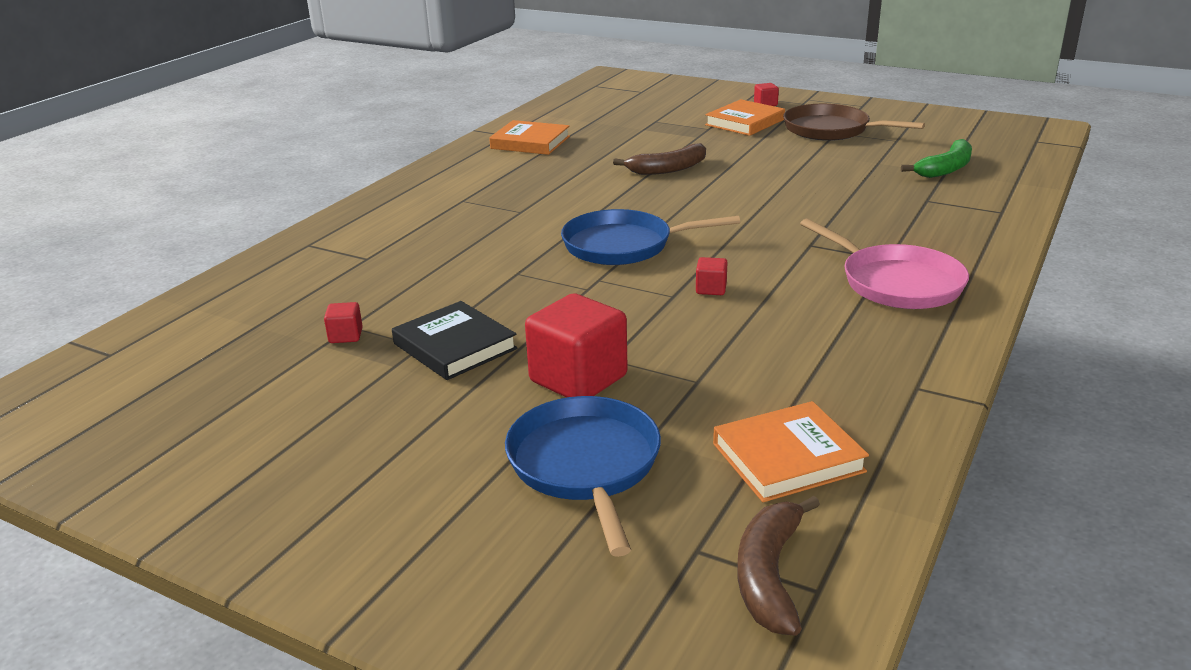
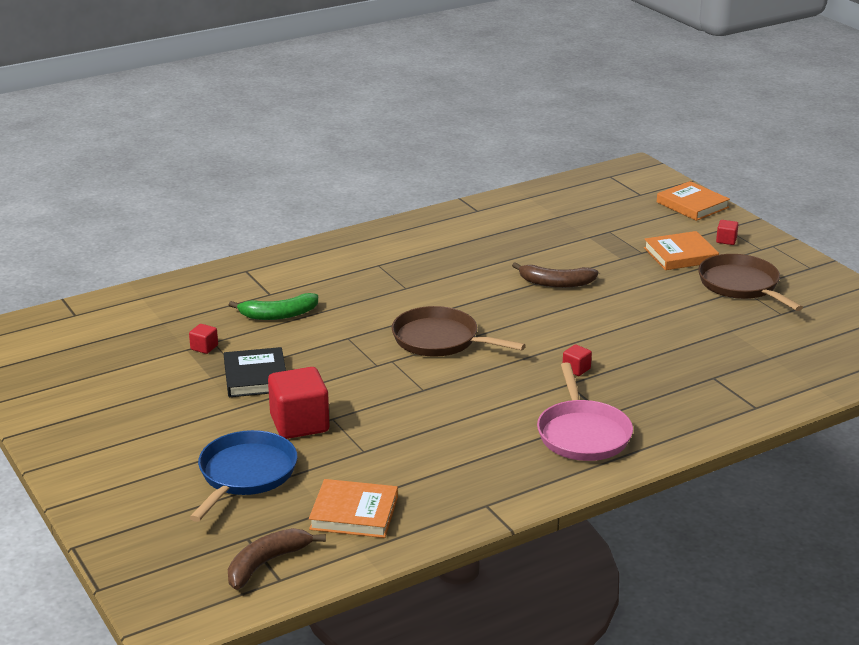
camera: 30 degrees right, 0 degrees up
orange book [489,120,570,155] -> orange book moved to [657,181,730,221]
blue pan [561,209,740,265] -> brown pan [392,306,525,357]
red cube [696,257,728,295] -> red cube moved to [563,344,592,376]
green banana [901,139,972,178] -> green banana moved to [229,293,318,320]

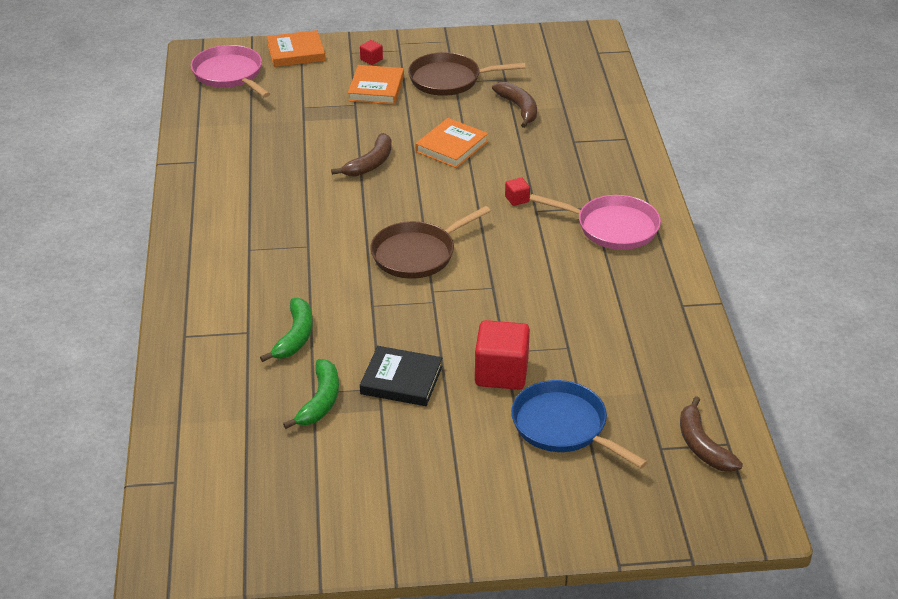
camera: 65 degrees left, 10 degrees up
red cube [189,324,218,354] -> green banana [283,359,339,429]
orange book [309,479,398,538] -> orange book moved to [415,118,488,168]
none -> pink pan [191,45,270,98]
none -> brown banana [492,82,537,128]

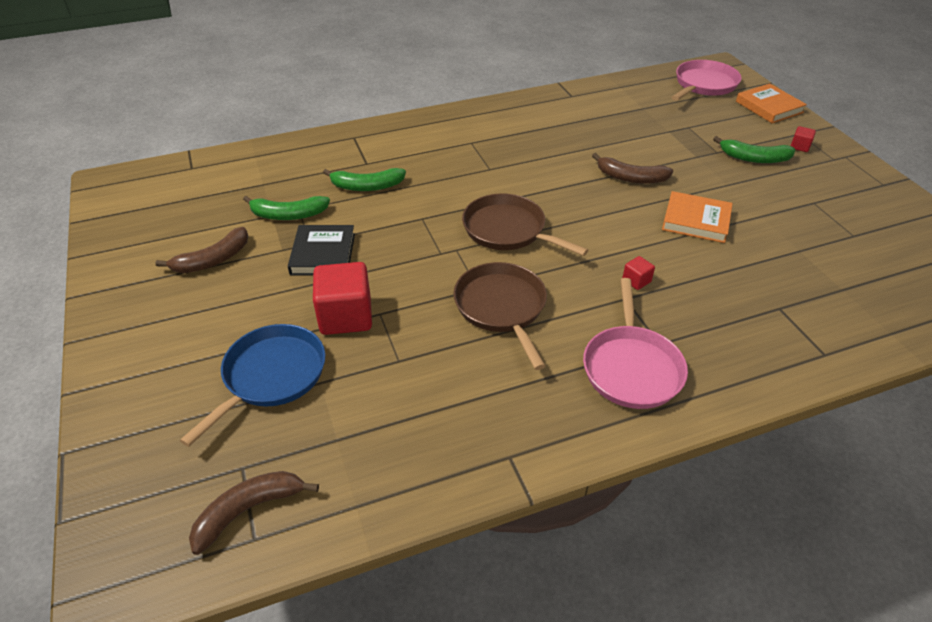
camera: 75 degrees right, 5 degrees up
orange book [348,65,404,105] -> green banana [713,136,795,163]
brown pan [408,52,526,96] -> brown pan moved to [453,262,547,370]
brown banana [492,82,537,128] -> brown banana moved to [155,227,248,273]

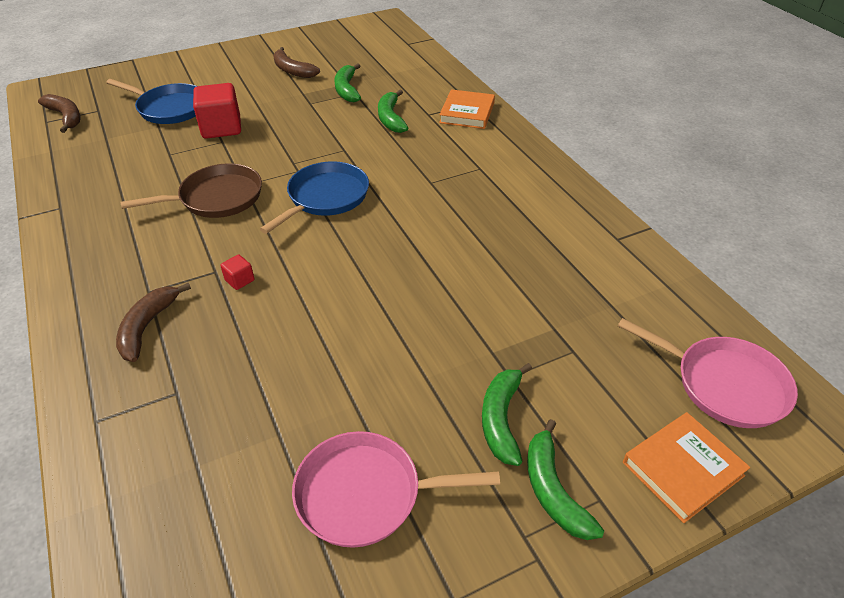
camera: 85 degrees right, 0 degrees up
black book [288,225,355,275] -> none
brown pan [462,193,588,256] -> blue pan [260,161,369,234]
pink pan [583,278,688,409] -> pink pan moved to [292,431,500,548]
brown banana [592,153,673,184] -> brown banana moved to [116,283,191,362]
orange book [662,191,733,243] -> orange book moved to [439,89,495,129]
red cube [791,126,816,152] -> green banana [527,419,604,540]

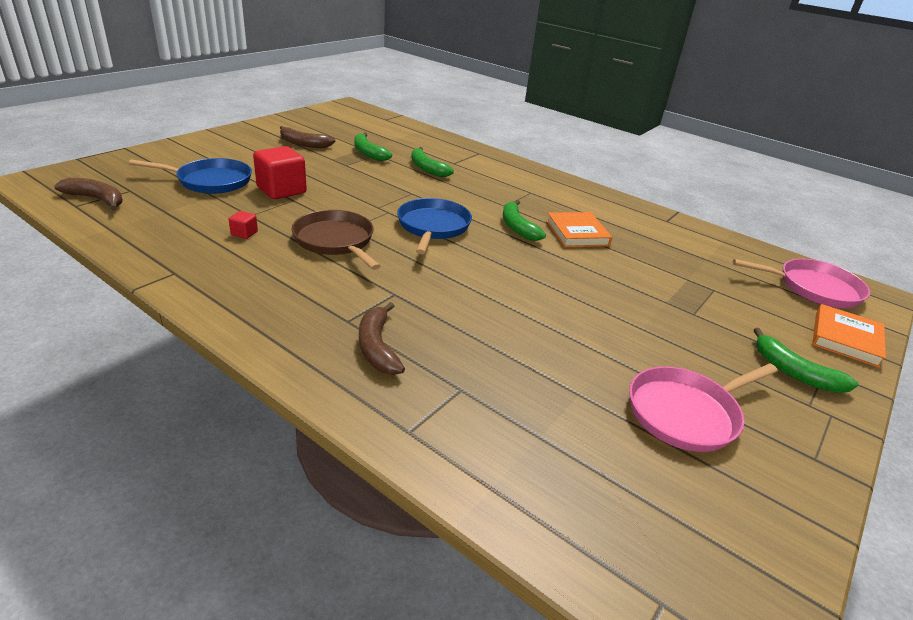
camera: 30 degrees left, 10 degrees down
brown pan [121,163,262,218] -> brown pan turned 75 degrees counterclockwise [291,210,381,270]
red cube [220,254,255,290] -> red cube moved to [229,211,258,239]
orange book [439,89,495,129] -> orange book moved to [546,212,612,247]
green banana [482,363,532,466] -> green banana moved to [503,200,546,241]

